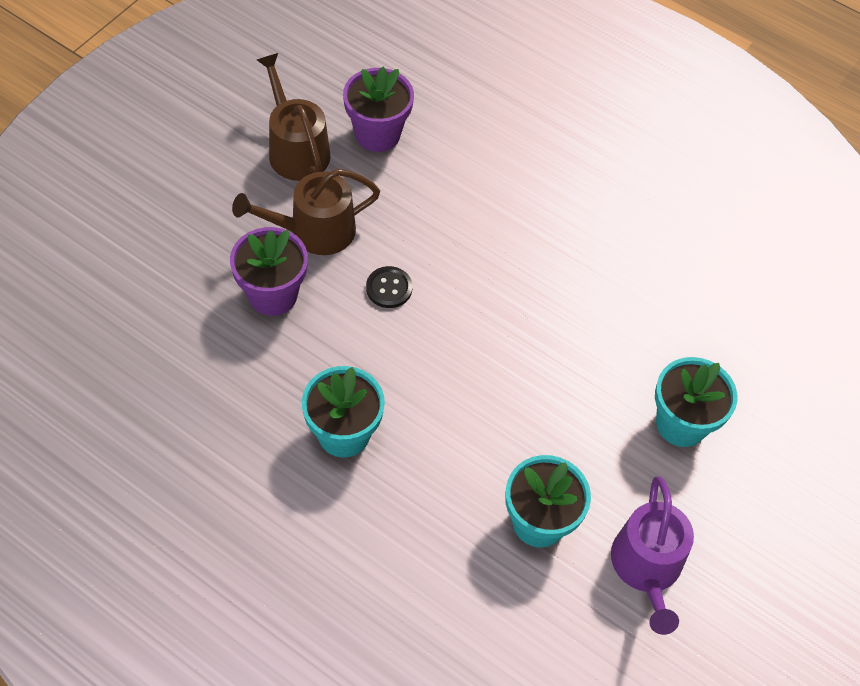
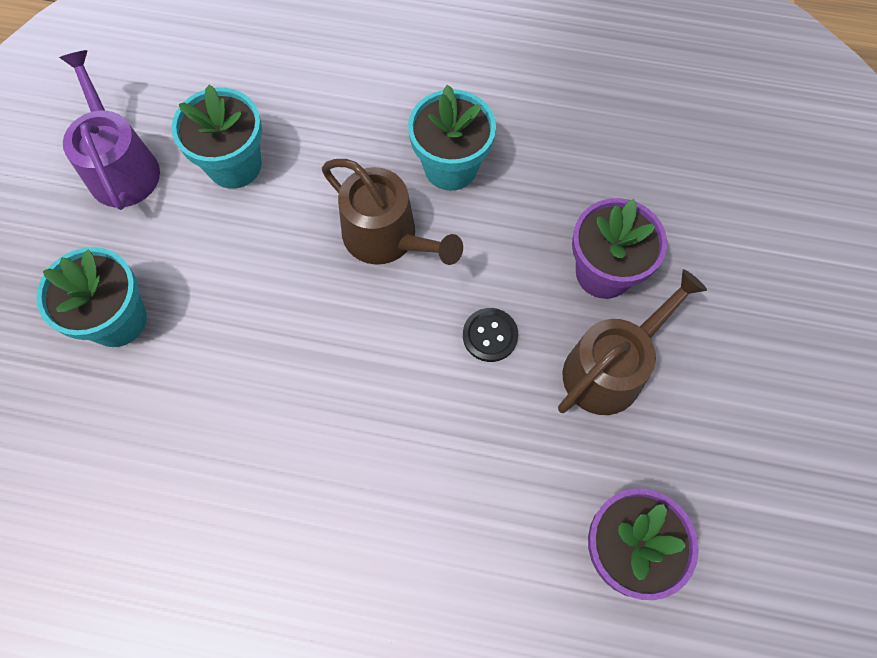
camera: 160 degrees right, 10 degrees up
brown watering can [257,53,331,181] -> brown watering can moved to [322,159,463,265]

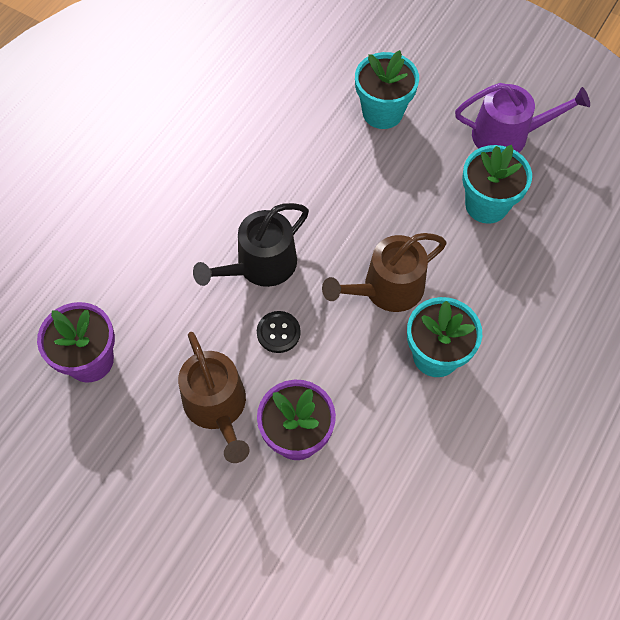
camera: 110 degrees right, 5 degrees down
none -> black watering can [193,203,309,287]

